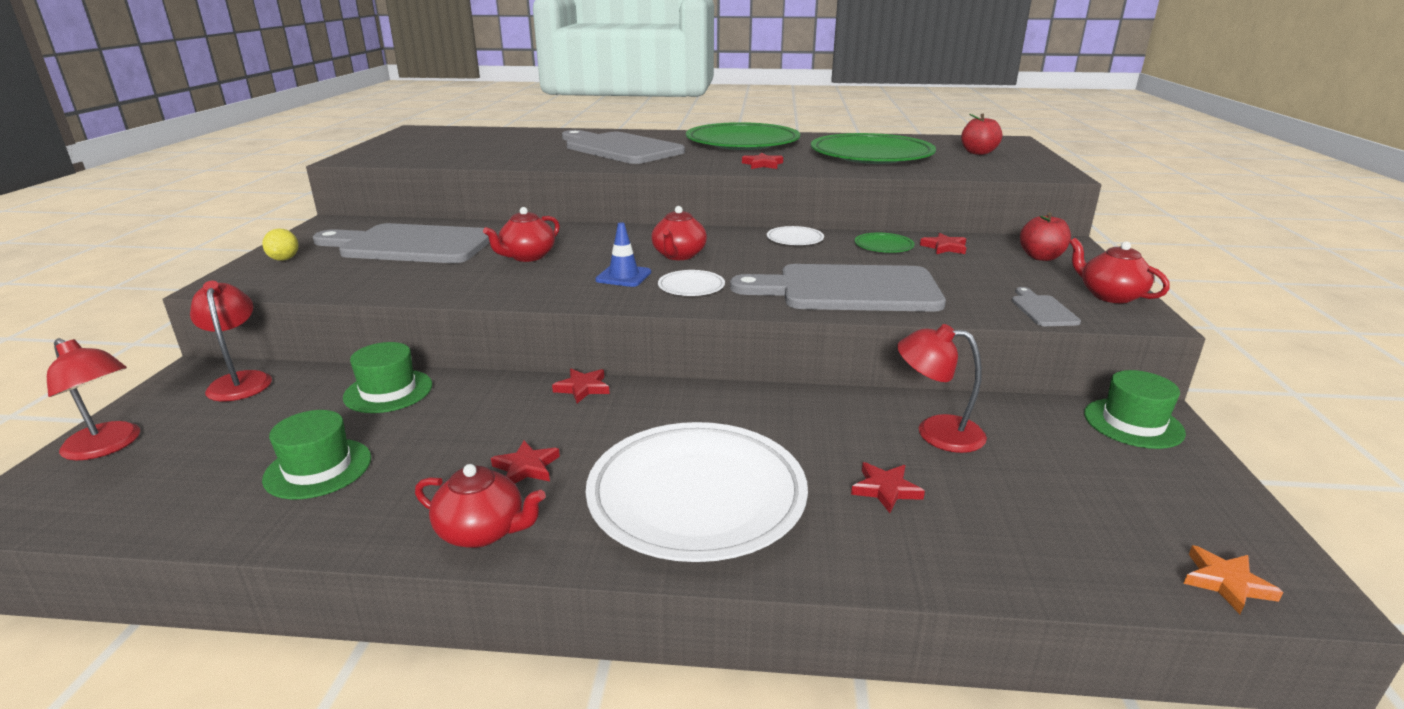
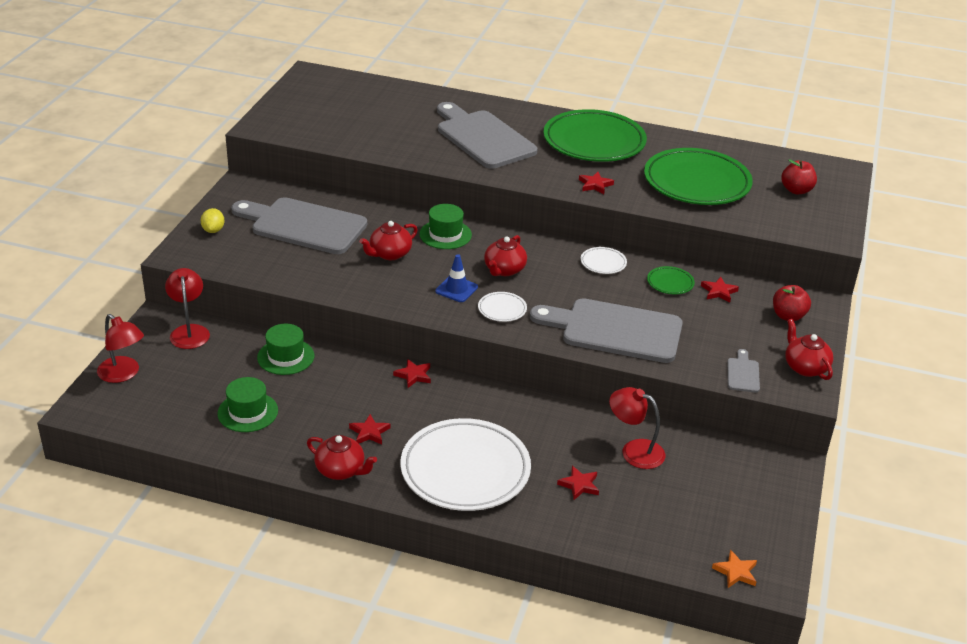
camera: 10 degrees right, 10 degrees up
green hat [1084,370,1186,449] -> green hat moved to [419,204,472,249]

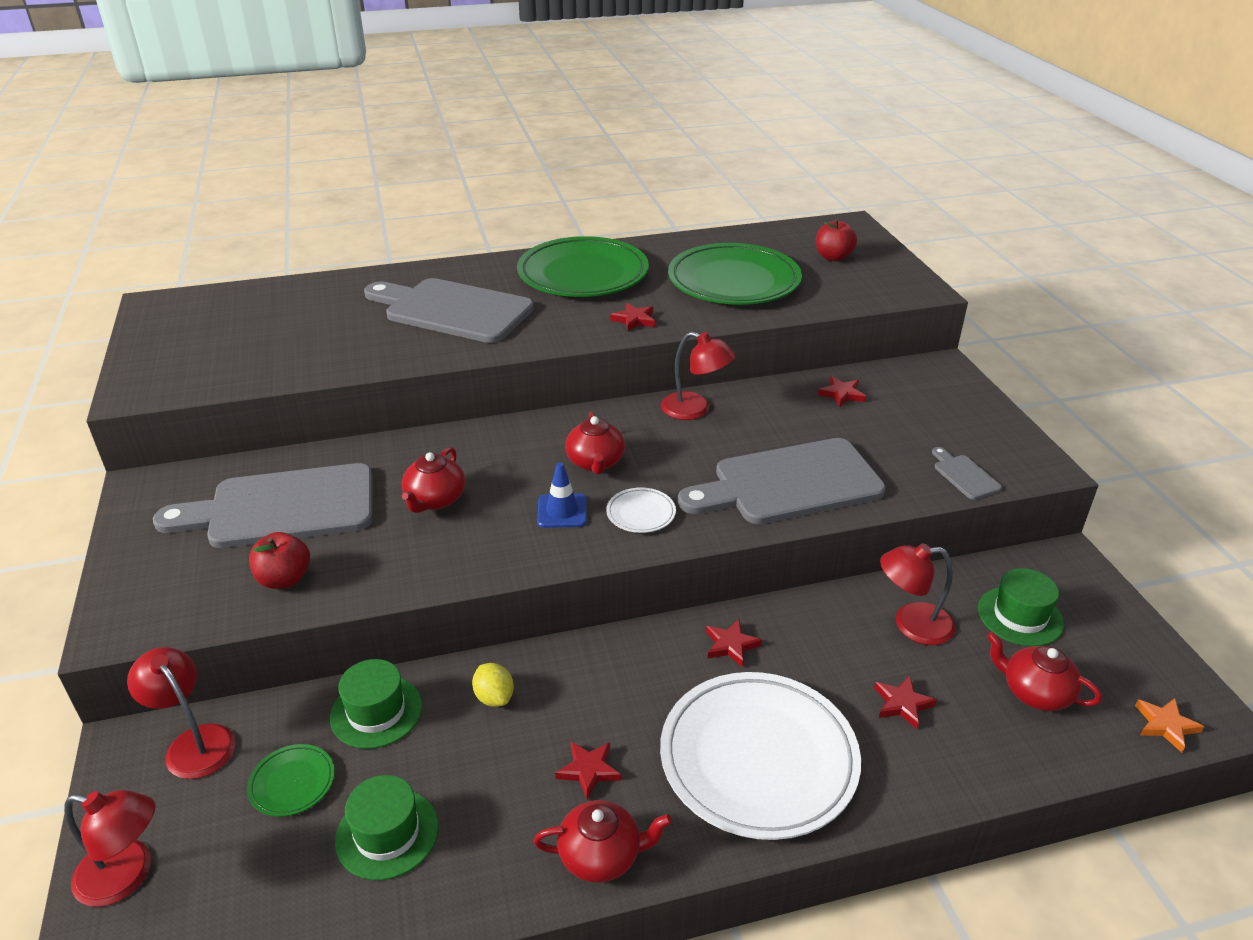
camera: 30 degrees left, 0 degrees up
yellow lemon [201,208,225,233] -> yellow lemon moved to [472,663,514,707]
red star [393,359,431,388] -> red star moved to [706,619,762,667]
green hat [419,204,472,249] -> green hat moved to [978,568,1064,646]
white plate [581,247,627,274] -> red lamp [661,332,736,420]
green plate [647,266,695,294] -> green plate moved to [247,744,335,817]
red apple [773,285,811,321] -> red apple moved to [249,532,310,589]
red teapot [785,319,834,380] -> red teapot moved to [987,632,1102,711]

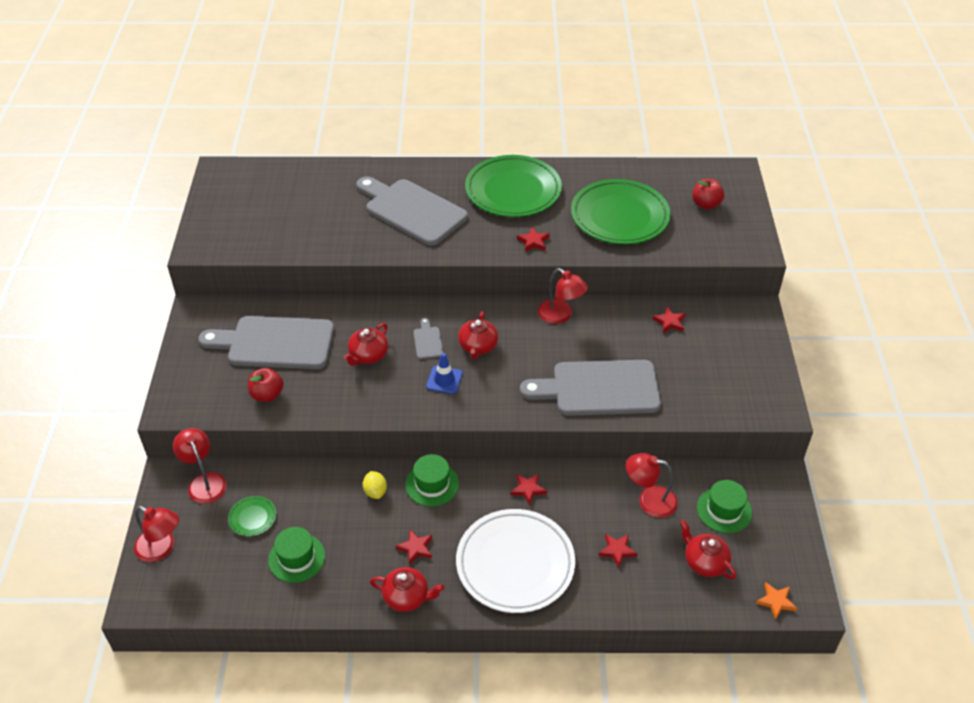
camera: 15 degrees right, 10 degrees up
green hat [330,659,422,749] -> green hat moved to [405,454,459,506]
white plate [606,488,676,533] -> none
grey cutting board [932,447,1002,500] -> grey cutting board moved to [414,318,443,359]

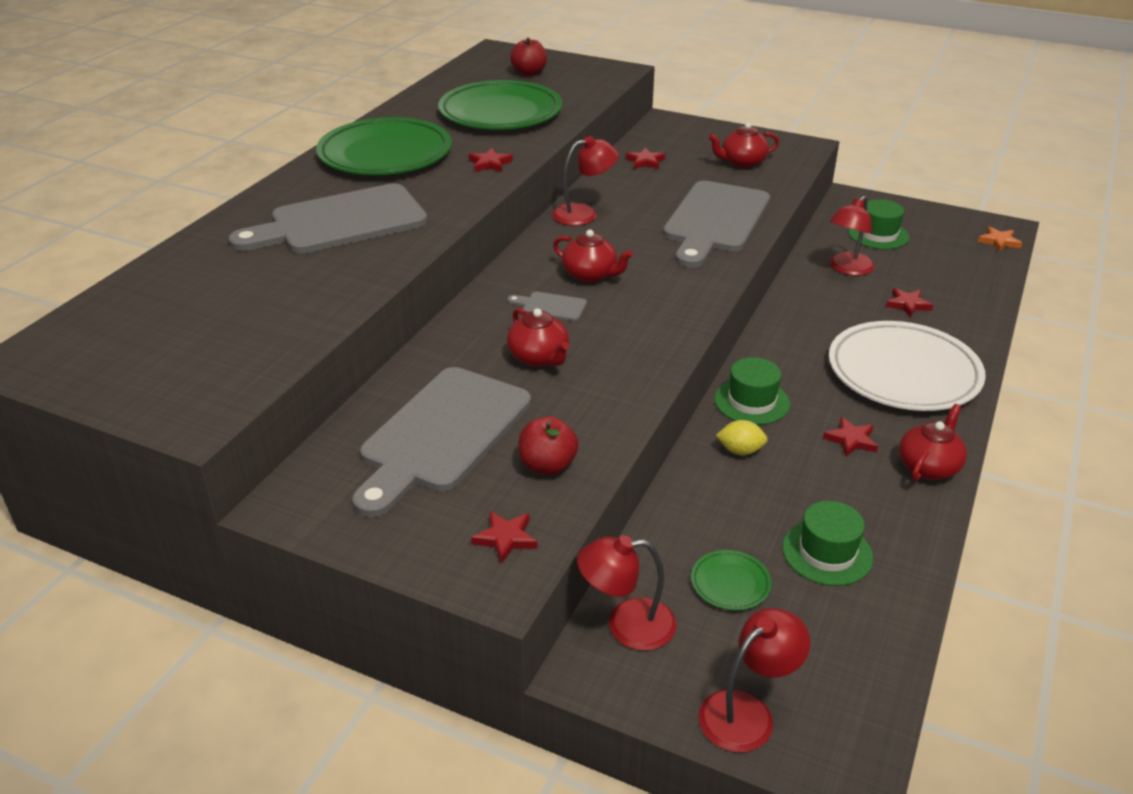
camera: 65 degrees left, 10 degrees down
blue traffic cone [426,353,463,394] -> none
red star [510,473,547,506] -> red star moved to [471,511,538,564]
red teapot [680,520,736,579] -> red teapot moved to [708,122,779,168]

